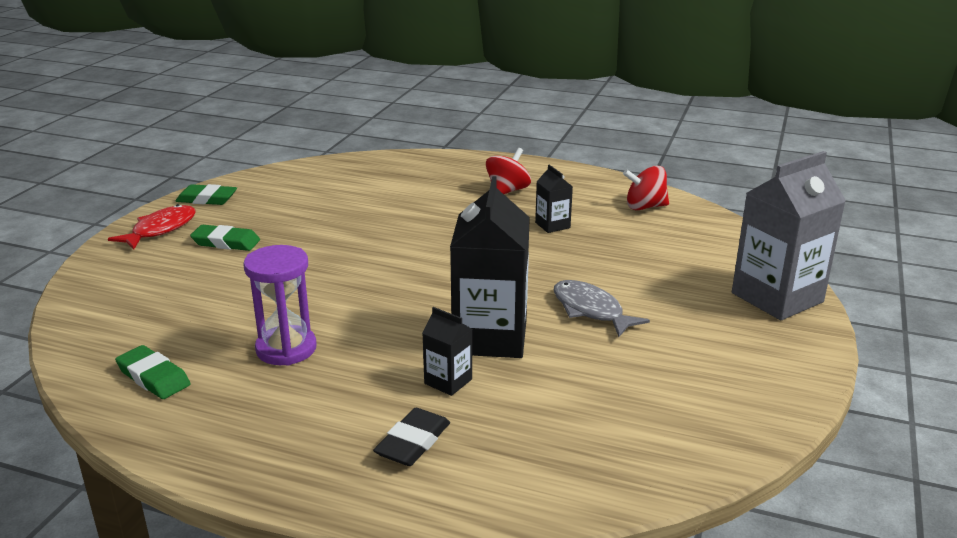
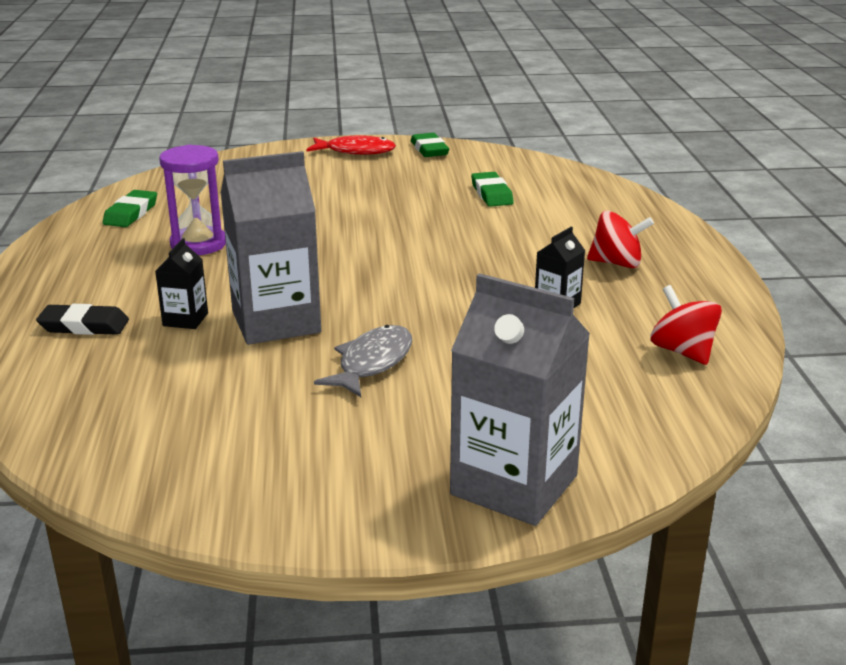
camera: 65 degrees right, 0 degrees up
green eraser [190,225,260,251] -> green eraser moved to [471,172,514,207]
black carton [450,176,530,358] -> grey carton [221,151,321,345]

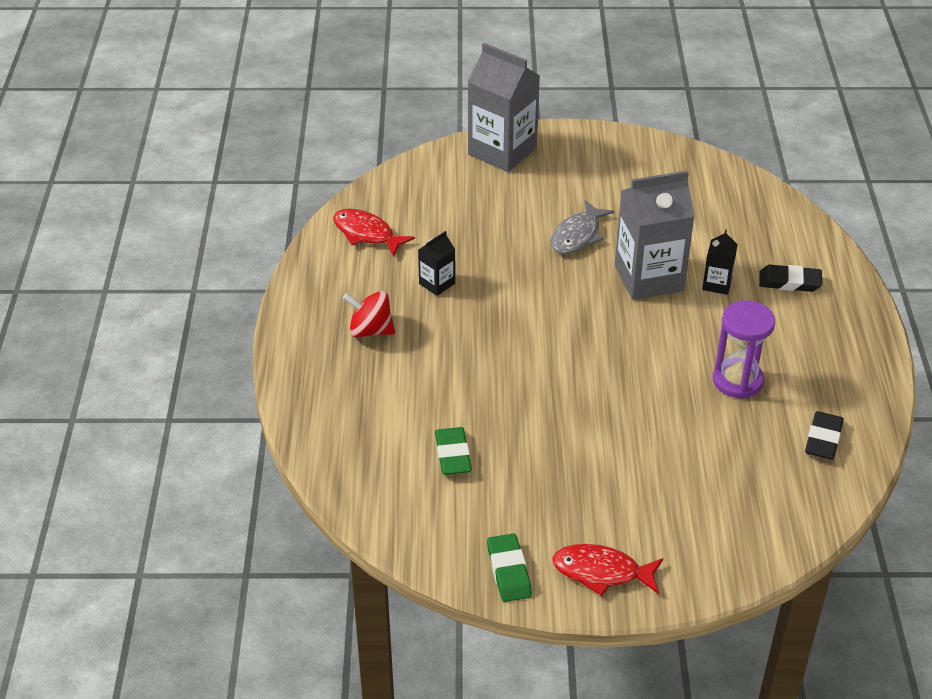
camera: 175 degrees left, 15 degrees up
green eraser [103,190,157,227] -> black eraser [805,411,844,460]
red spinning top [650,285,722,365] -> red fish [333,209,415,257]

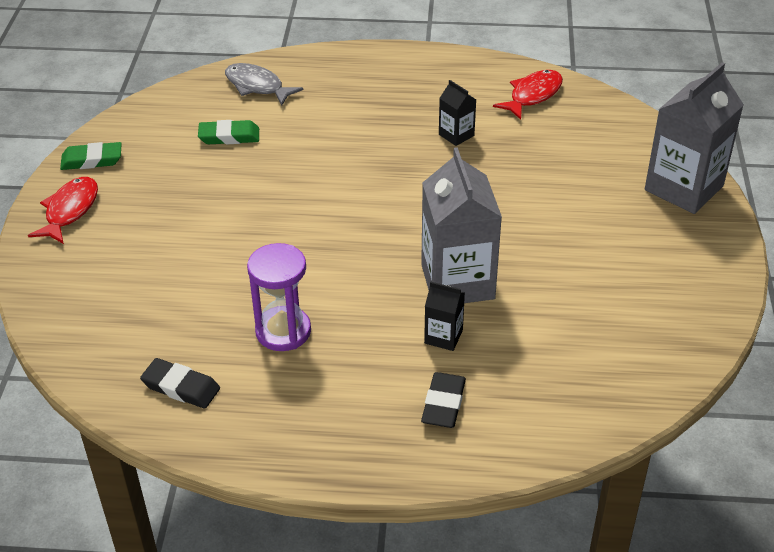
camera: 95 degrees right, 0 degrees up
red spinning top [343,291,395,337] -> none
grey fish [551,200,615,254] -> grey fish moved to [225,63,303,106]

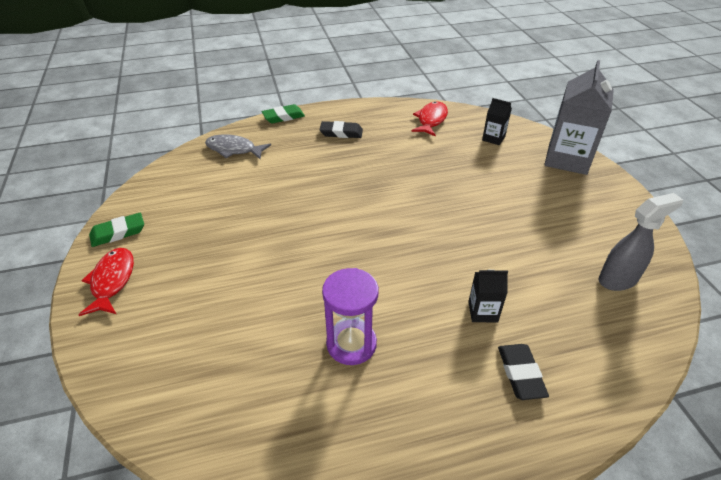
camera: 20 degrees left, 0 degrees up
black eraser [140,358,220,409] -> black eraser moved to [319,121,363,138]
green eraser [198,120,259,144] -> green eraser moved to [262,104,305,123]
grey carton [421,147,502,303] -> none
black carton [439,80,476,146] -> black carton moved to [482,98,512,145]
none -> grey spray bottle [599,193,683,291]

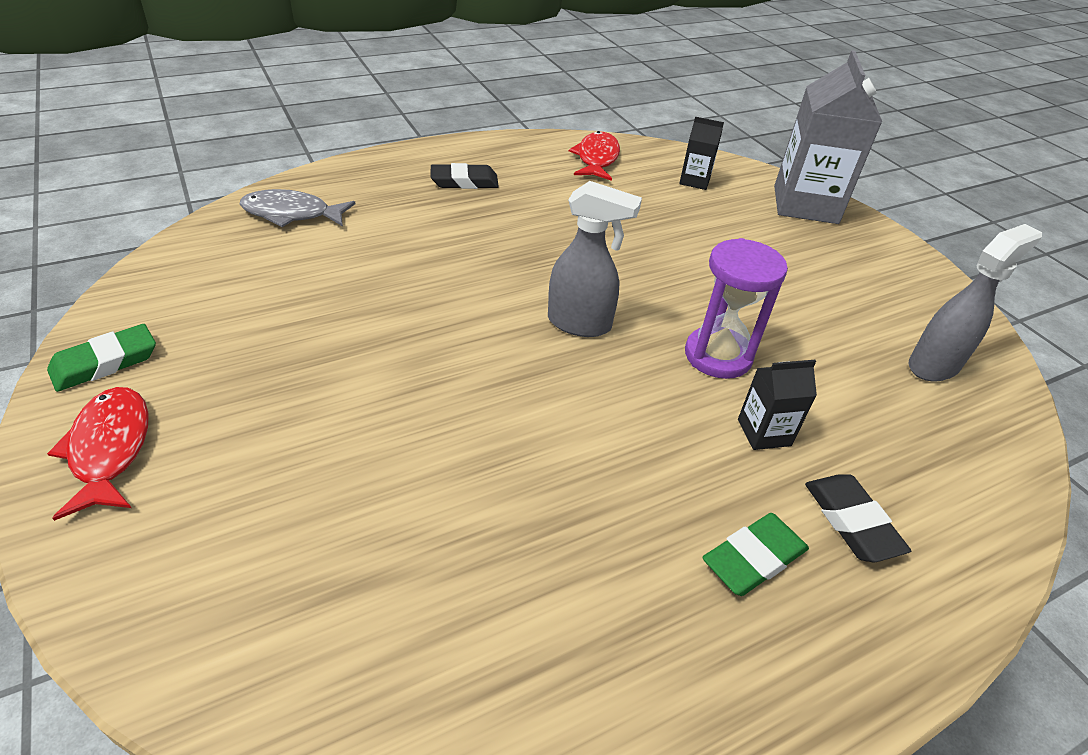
camera: 15 degrees left, 0 degrees up
green eraser [262,104,305,123] -> green eraser moved to [702,513,809,596]
purple hourglass [322,268,379,365] -> purple hourglass moved to [685,238,788,379]
none -> grey spray bottle [548,181,642,337]

